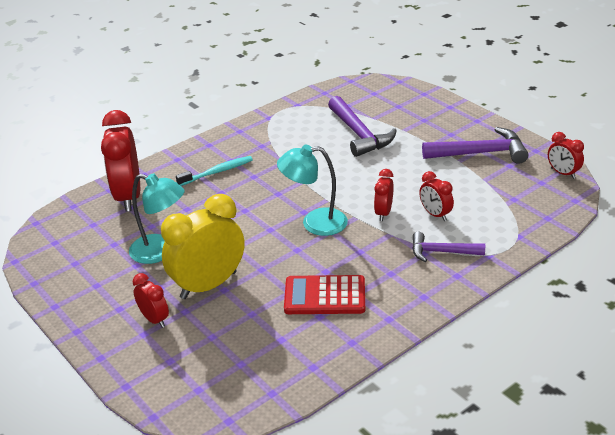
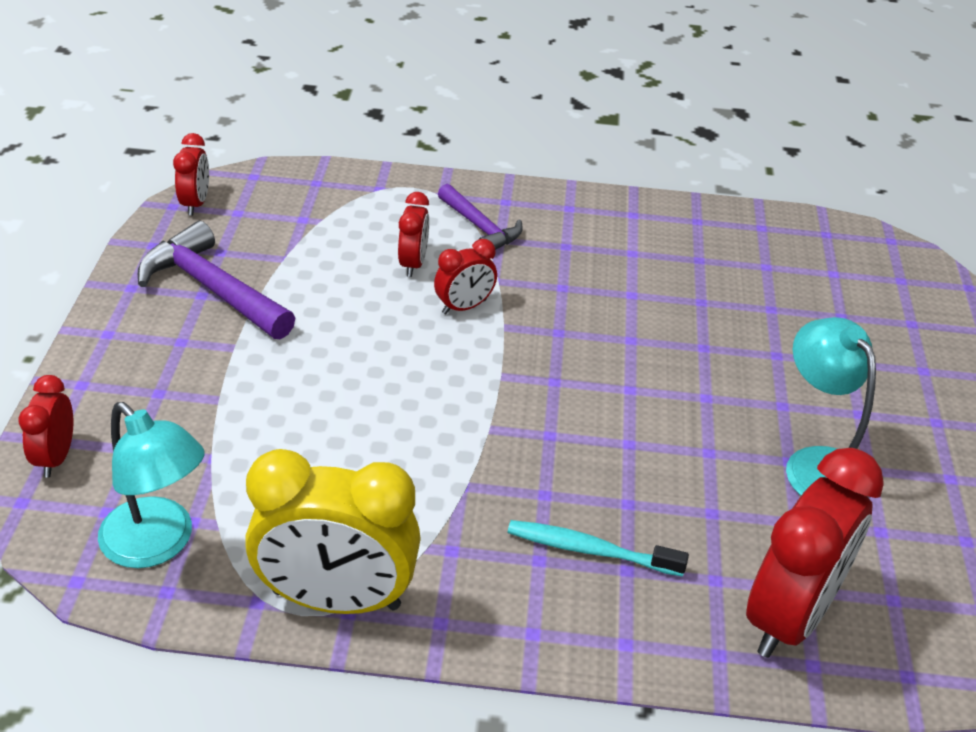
camera: 140 degrees left, 5 degrees up
red clock [133,273,169,328] -> red clock moved to [19,375,73,478]
yellow clock [161,194,245,299] -> yellow clock moved to [245,449,421,614]
turquoise lamp [277,144,348,236] -> turquoise lamp moved to [98,402,205,568]
red calculator [284,275,365,314] -> none
purple hammer [328,96,397,157] -> none

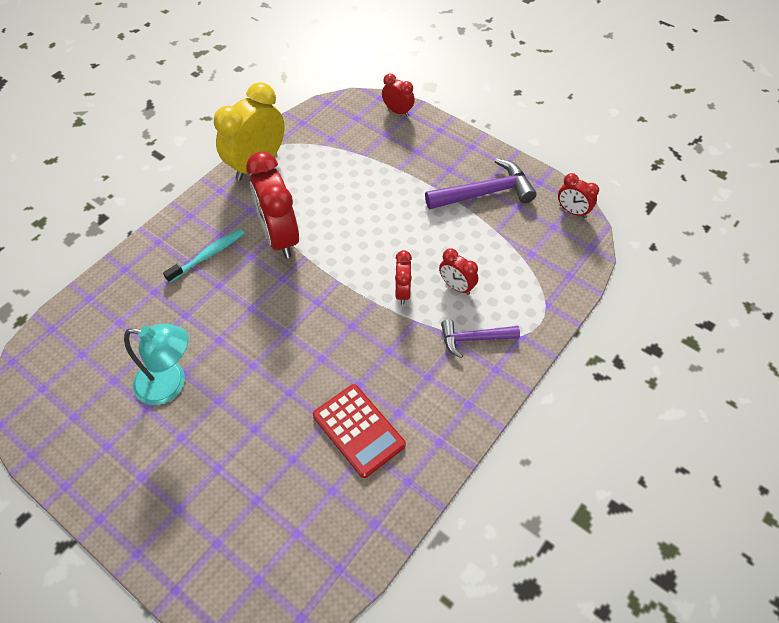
camera: 125 degrees right, 15 degrees up
turquoise lamp [98,402,205,568] -> none
red clock [746,448,884,658] -> red clock moved to [246,151,299,259]
none -> red calculator [313,384,406,478]

